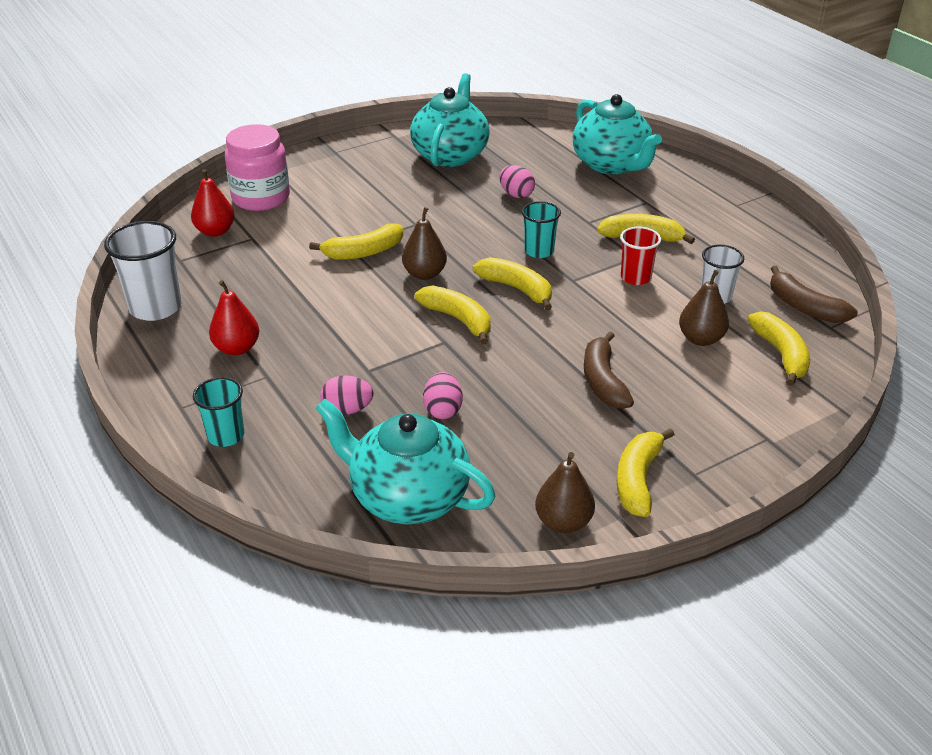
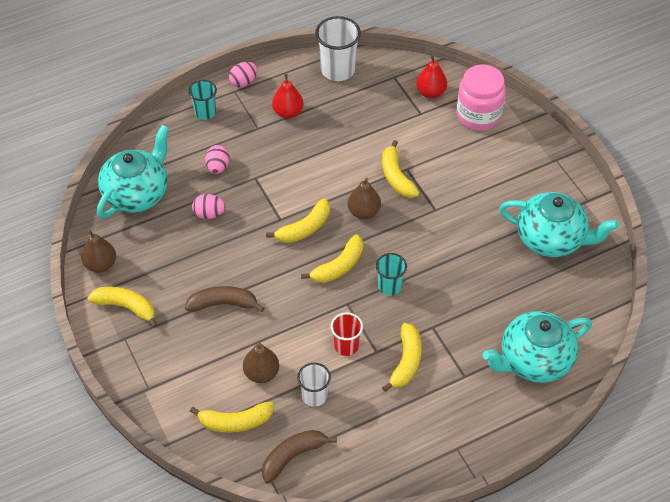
camera: 95 degrees right, 15 degrees up
pink egg [499,165,535,198] -> pink egg moved to [229,62,257,87]

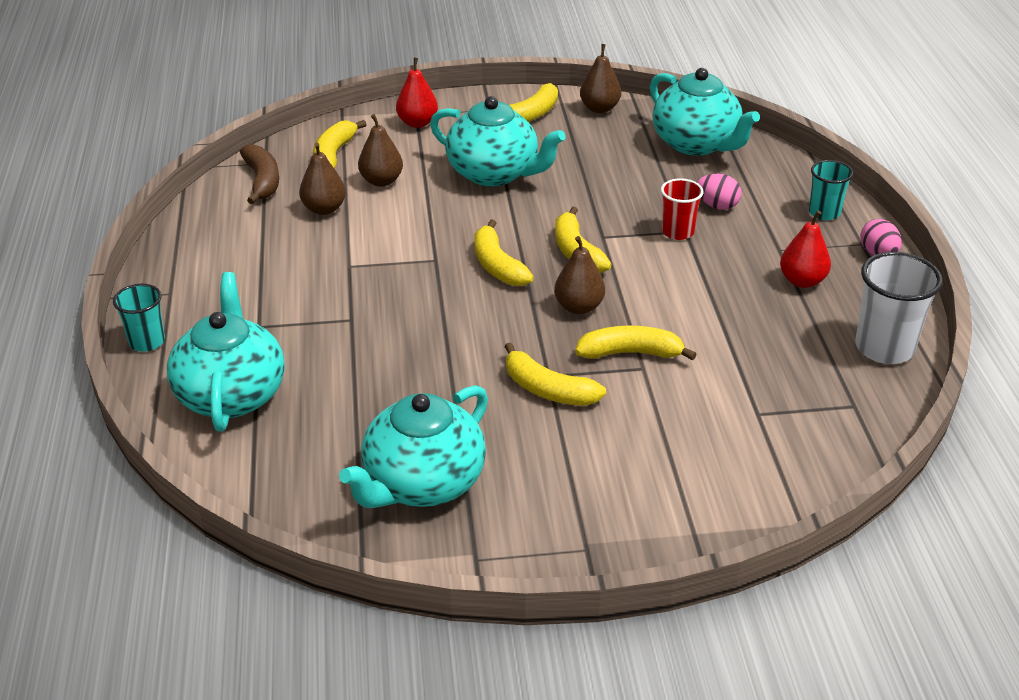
camera: 110 degrees right, 15 degrees down
brown banana [185,286,265,312] -> turquoise teapot [430,96,565,187]
pink egg [192,194,226,219] -> none
white cup [297,363,331,407] -> brown pear [299,143,346,215]
red cup [331,313,363,356] -> red cup moved to [661,178,704,240]
turquoise cup [376,253,407,296] -> turquoise cup moved to [113,284,165,352]
yellow banana [382,323,422,392] -> yellow banana moved to [504,342,606,406]
red pear [416,55,447,98] -> red pear moved to [396,58,438,128]
pink jar [456,64,506,131] -> none

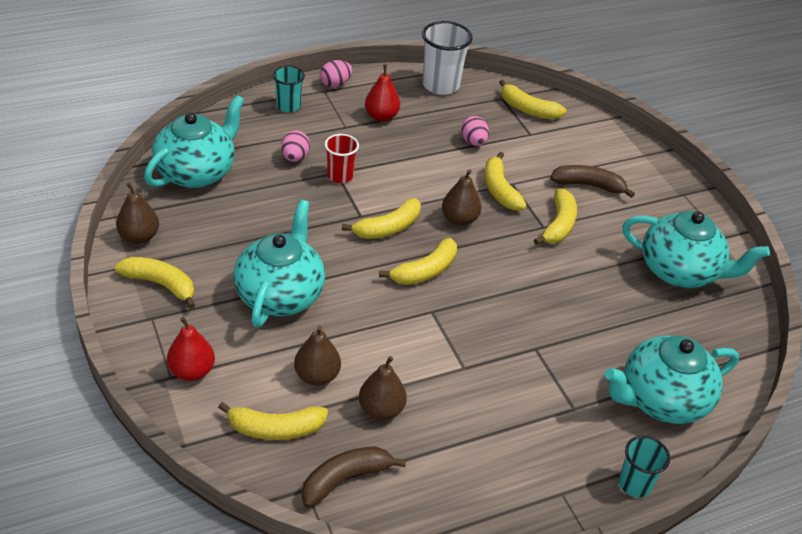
camera: 110 degrees left, 5 degrees up
none -> pink egg [461,116,489,146]
none -> yellow banana [499,80,566,119]
none -> brown banana [550,165,635,198]

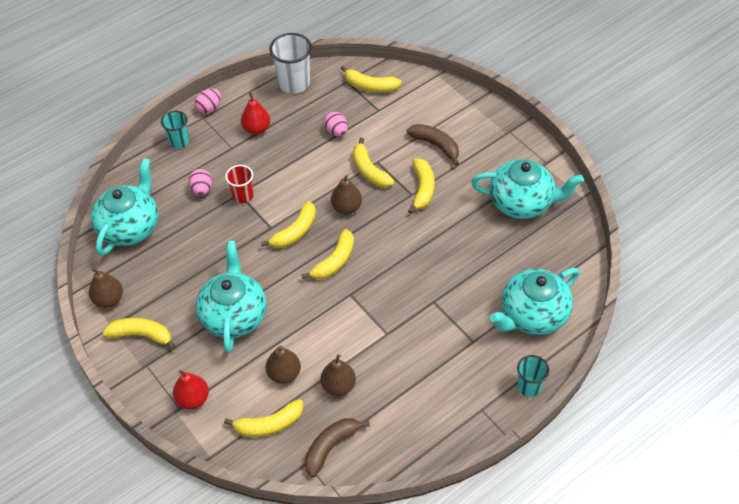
camera: 10 degrees left, 10 degrees up
brown banana [550,165,635,198] -> brown banana turned 45 degrees clockwise [407,124,459,166]

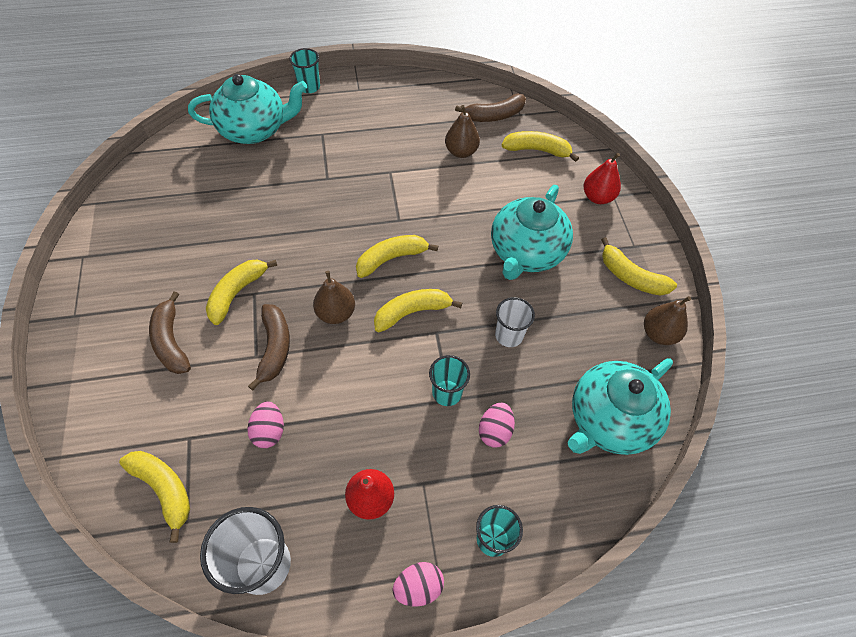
camera: 155 degrees left, 5 degrees up
red cup [225,165,254,204] -> turquoise cup [429,355,470,406]
brown pear [265,345,301,384] -> none
yellow banana [353,138,394,187] -> brown banana [248,304,290,391]
turquoise teapot [471,159,584,219] -> none
none -> white cup [495,297,535,347]

